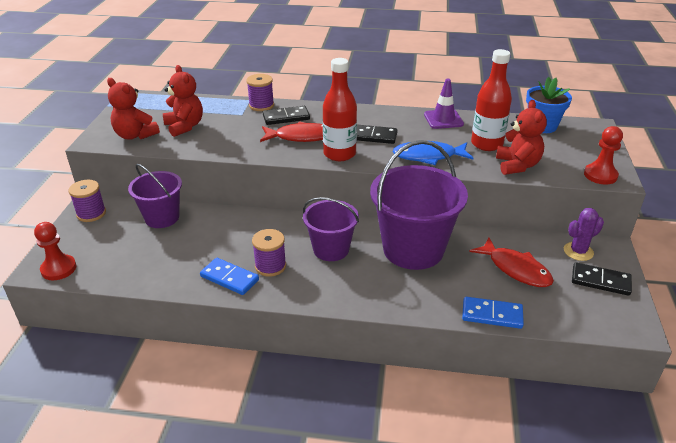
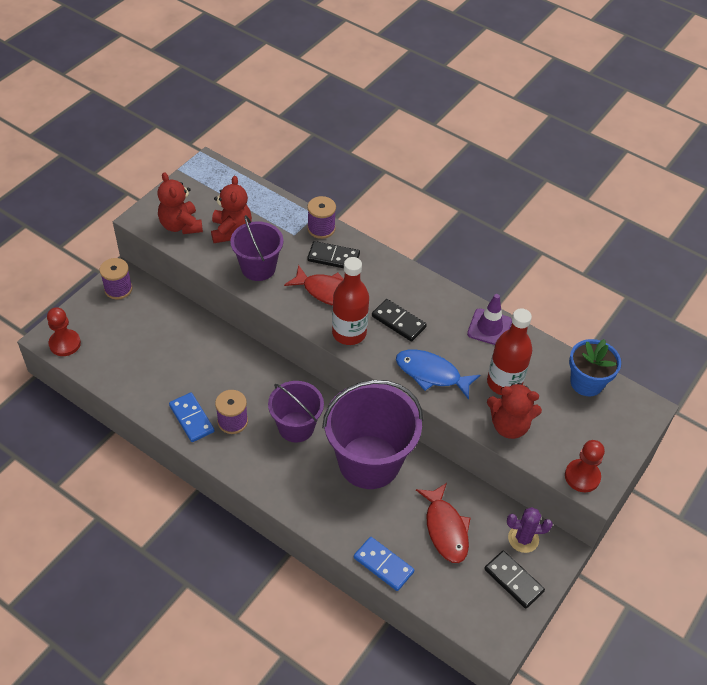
camera: 25 degrees right, 15 degrees up
purple bucket [128,164,182,228] -> purple bucket moved to [230,215,283,281]
red teddy bear [496,100,547,175] -> red teddy bear turned 75 degrees clockwise [487,383,542,439]

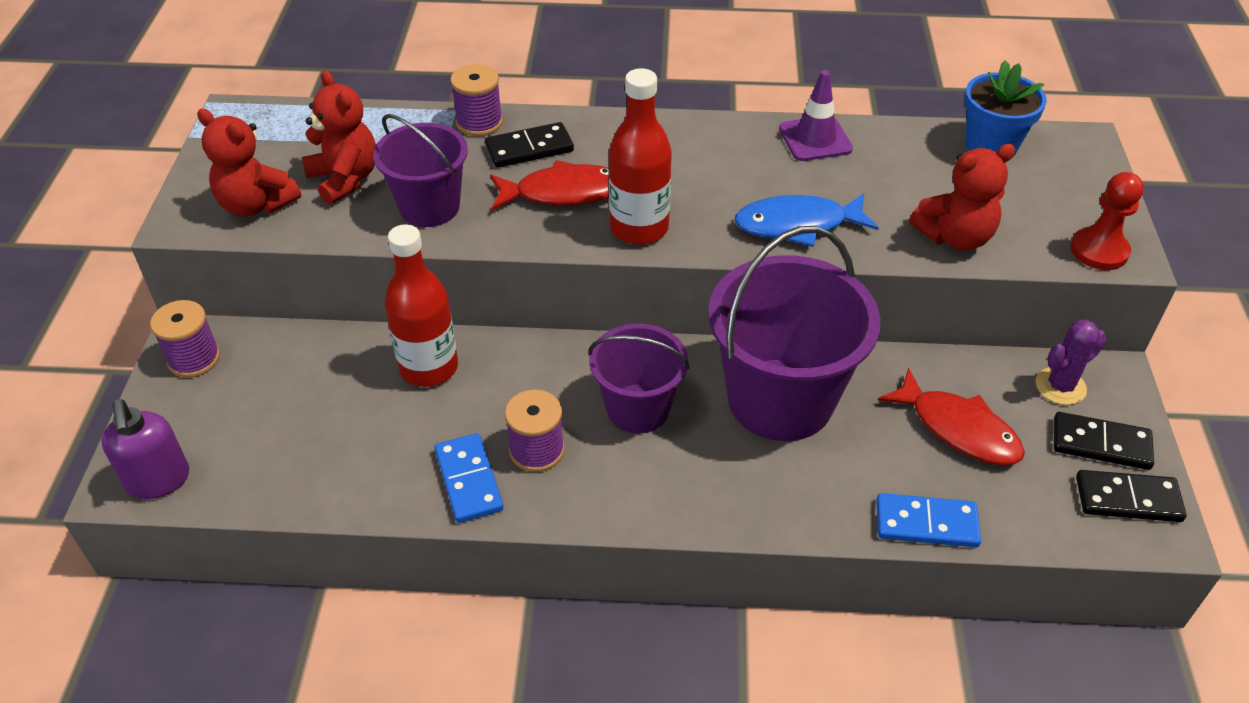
camera: 30 degrees left, 5 degrees down
red pawn [47,307,81,356] -> purple soap dispenser [102,399,189,499]
blue domino [169,393,214,442] -> blue domino turned 45 degrees clockwise [435,433,504,523]
black domino [372,299,427,341] -> black domino moved to [1076,470,1187,522]
red bottle [487,308,532,395] -> red bottle moved to [385,224,458,387]

